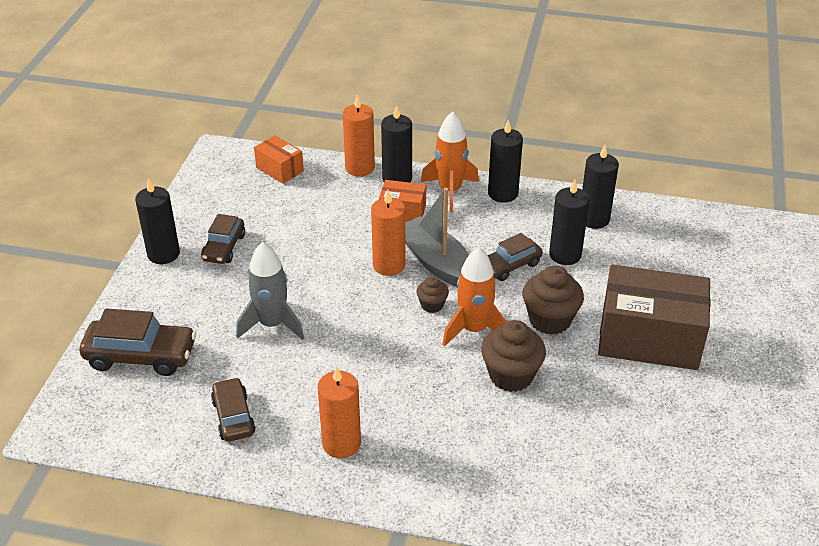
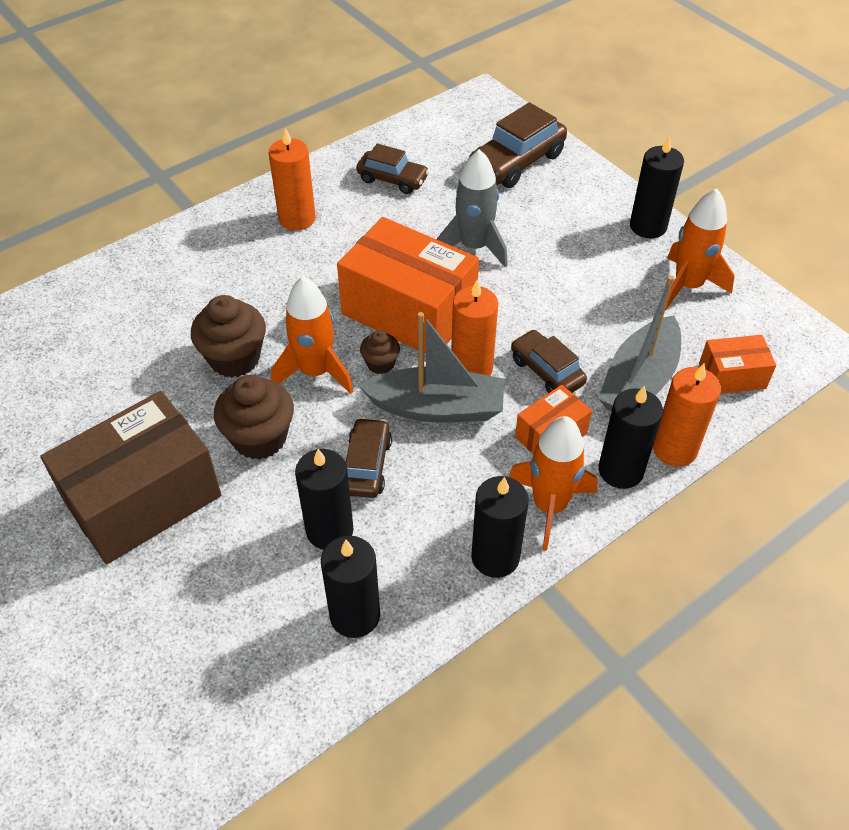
camera: 130 degrees right, 10 degrees up
brown car [201,214,245,264] -> brown car moved to [511,329,587,393]
none -> orange box [337,217,479,354]
none -> grey boat [598,275,681,412]
none -> orange rocket [665,188,734,310]

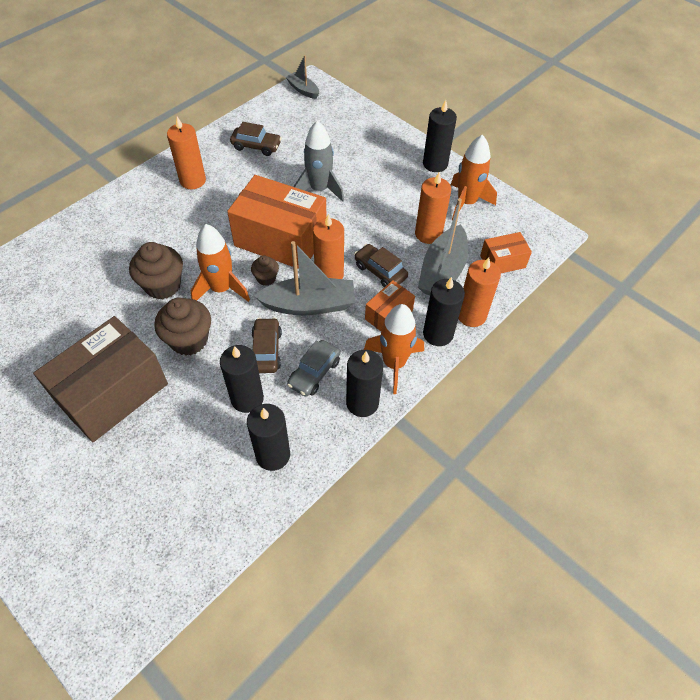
camera: 10 degrees left, 5 degrees up
brown car [469,102,567,188] -> none
none -> grey boat [286,55,319,99]
none -> grey car [287,340,340,397]
none -> orange candle [415,172,451,244]

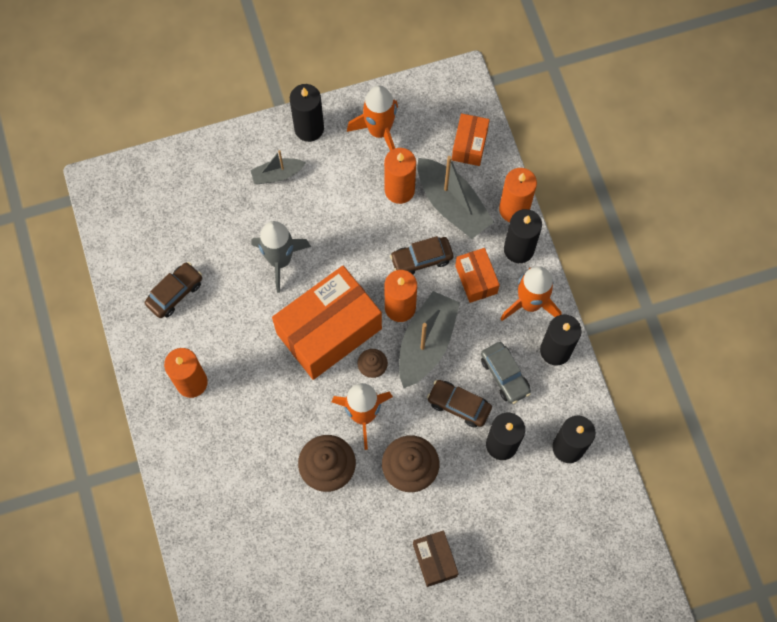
camera: 60 degrees left, 15 degrees up
brown box [33,316,168,442] -> brown box [413,530,459,587], size x0.49
grey boat [286,55,319,99] -> grey boat moved to [250,150,306,184]

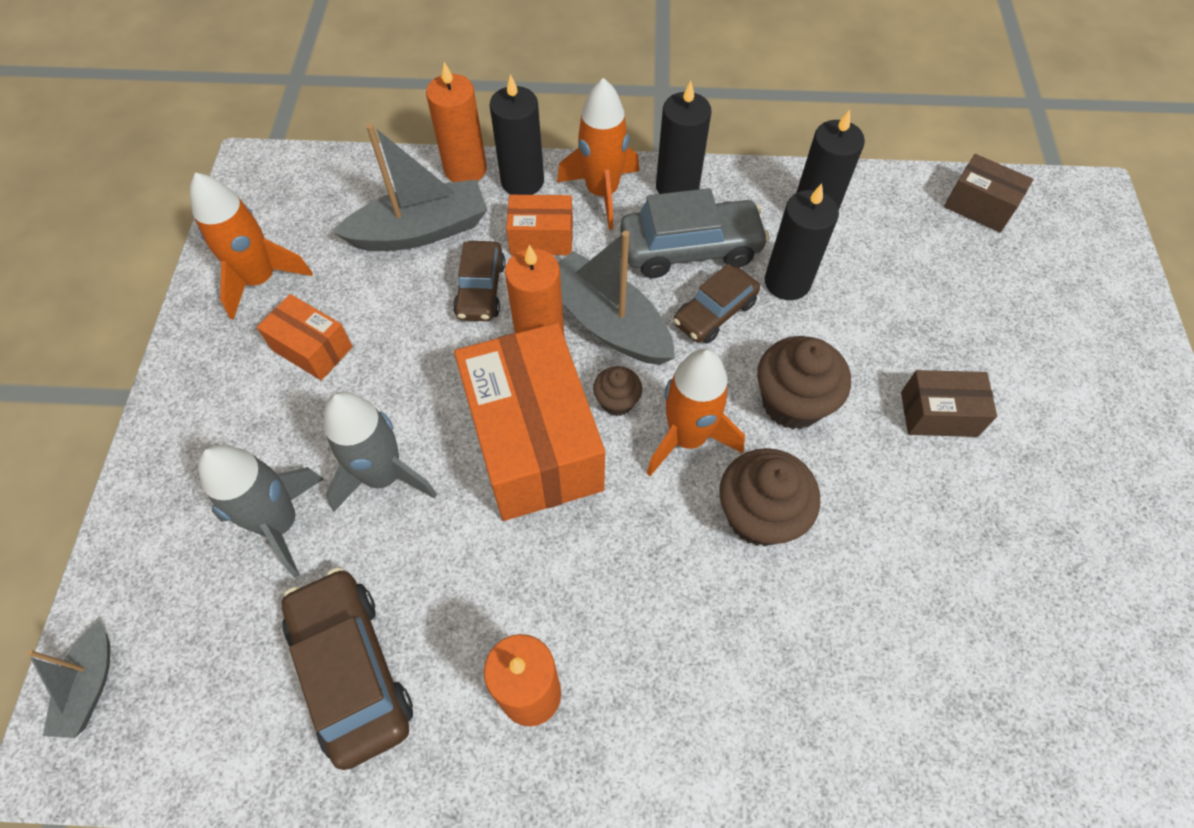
camera: 70 degrees left, 10 degrees down
brown car [145,262,202,318] -> brown car [282,567,413,770], size x1.56
grey boat [250,150,306,184] -> grey boat moved to [27,620,110,738]
black candle [290,84,324,142] -> none
orange candle [384,148,416,204] -> none
orange box [452,113,490,166] -> orange box moved to [257,294,353,380]
grey car [481,342,531,404] -> grey car [620,188,769,278], size x1.56
none -> grey rocket [198,445,323,578]
none -> brown box [944,154,1033,232]

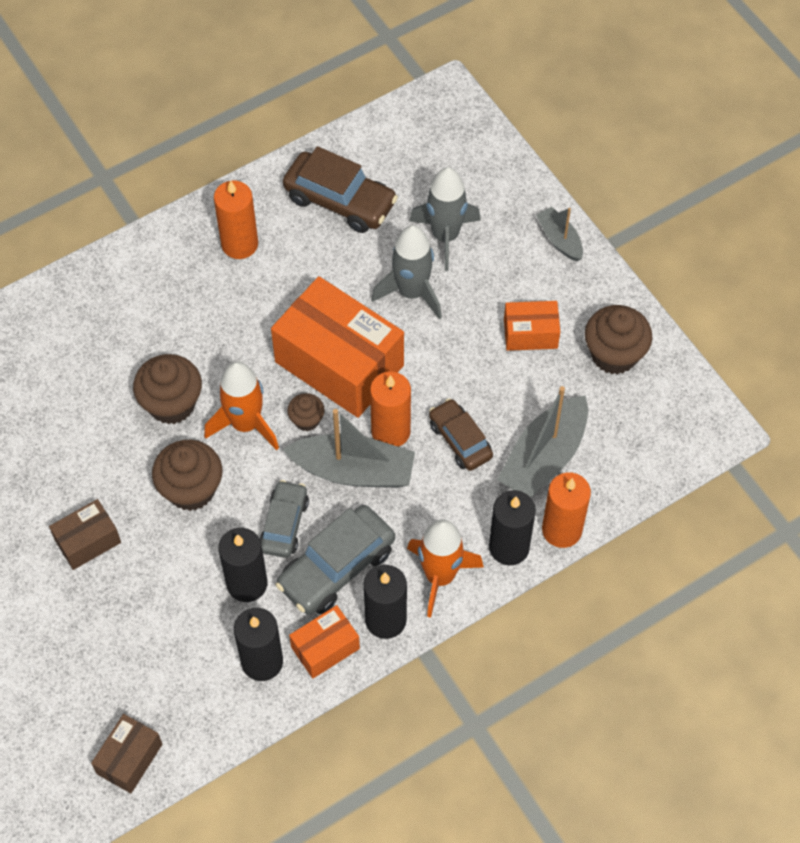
camera: 145 degrees right, 0 degrees up
grey boat [27,620,110,738] -> grey boat moved to [536,207,583,261]
orange rocket [190,172,313,320] -> brown cupcake [585,305,652,375]
orange box [506,195,573,255] -> orange box moved to [289,605,360,678]
brown car [673,264,760,344] -> grey car [259,480,309,558]
brown box [944,154,1033,232] -> brown box turned 60 degrees counterclockwise [91,714,163,793]

